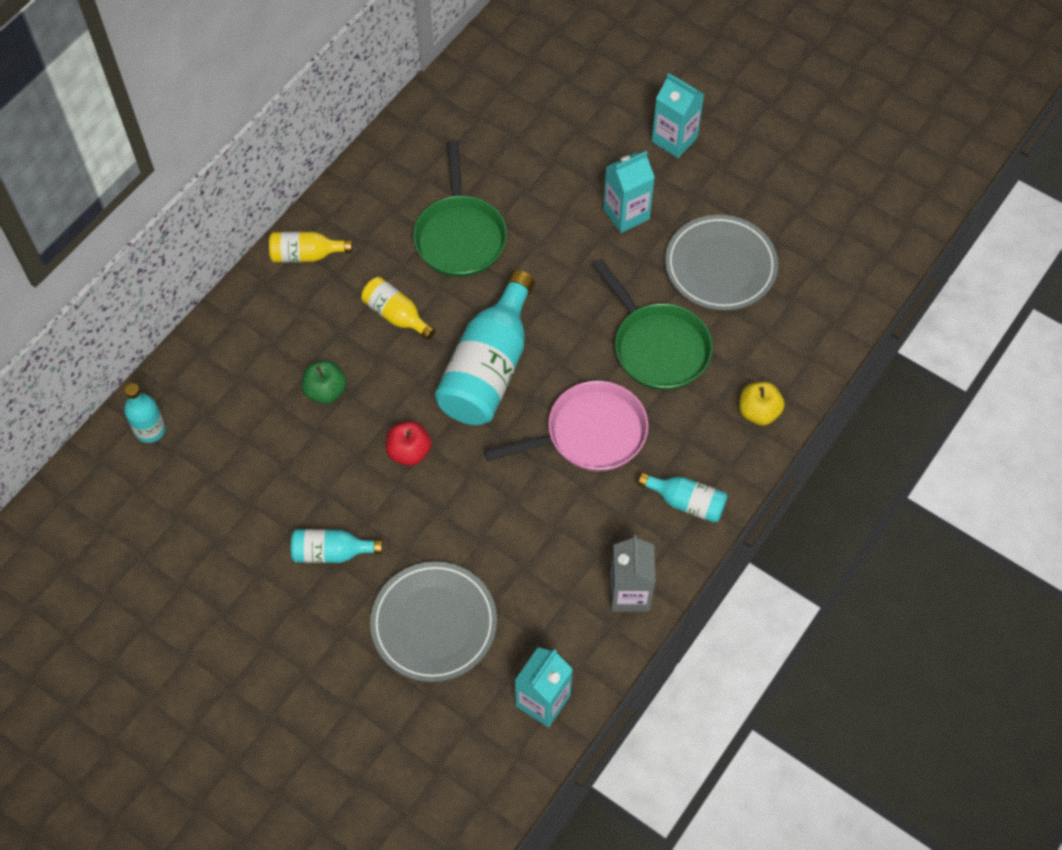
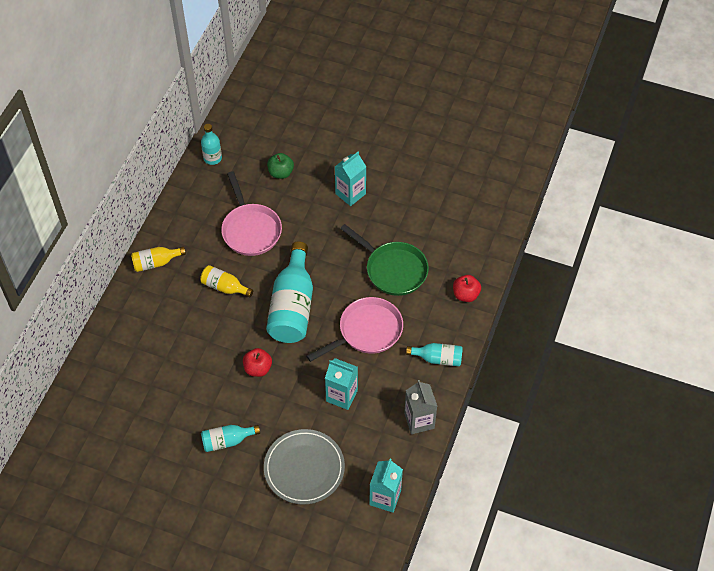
camera: 15 degrees left, 5 degrees down
turquoise bottle [124,383,166,443] -> turquoise bottle moved to [201,124,222,165]
green apple [302,360,347,404] -> green apple moved to [267,153,294,179]
green pan [413,140,507,277] -> pink pan [221,171,282,256]
turquoise carton [652,73,704,158] -> turquoise carton moved to [325,358,358,410]
grey plate [665,215,778,310] -> none
yellow apple [739,382,785,426] -> red apple [453,275,481,302]

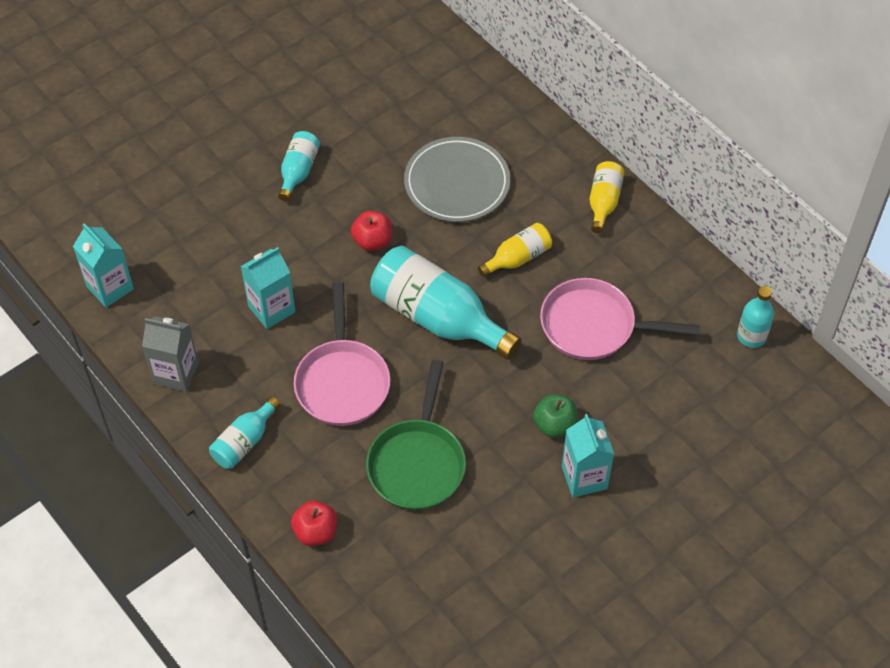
camera: 120 degrees right, 0 degrees up
grey plate [264,429,345,505] -> grey plate moved to [404,137,510,222]
green apple [267,153,294,179] -> green apple moved to [533,394,578,438]
green pan [340,224,429,296] -> green pan turned 60 degrees counterclockwise [366,360,466,510]

